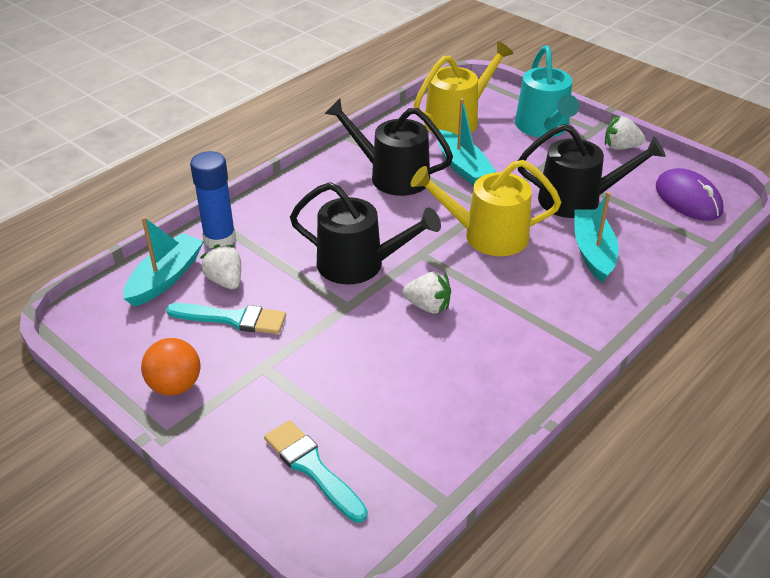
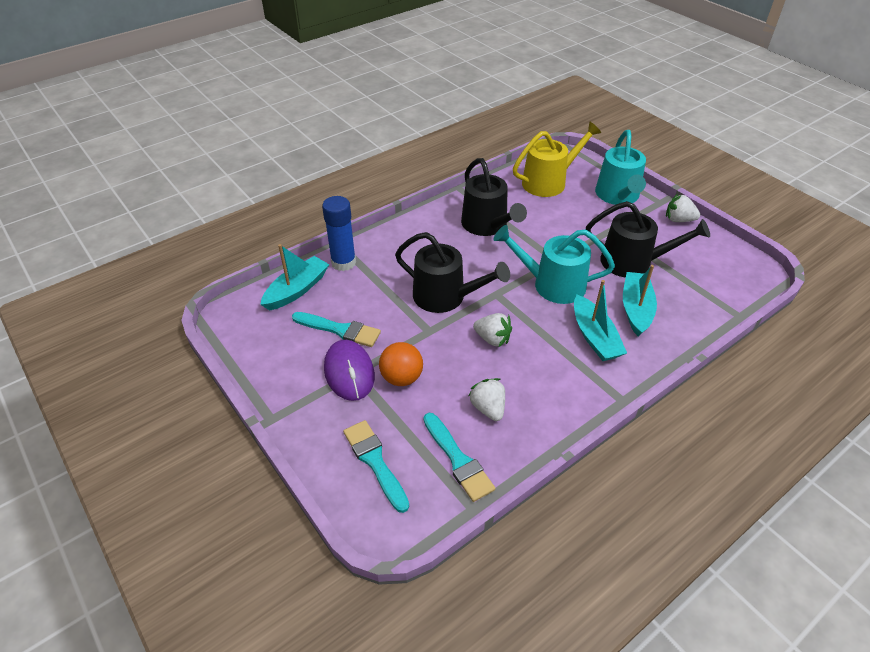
camera: 10 degrees right, 5 degrees up
orange ball [141,338,200,396] -> orange ball moved to [379,342,423,386]
white strawberry [200,244,241,289] -> white strawberry moved to [468,378,505,421]
black watering can [325,98,453,196] -> black watering can turned 150 degrees counterclockwise [461,158,527,236]
yellow watering can [411,160,561,256] -> turquoise watering can [493,225,615,304]
turquoise boat [438,99,496,186] -> turquoise boat moved to [574,280,627,361]
purple mouse [656,168,724,221] -> purple mouse moved to [324,340,375,401]
none -> turquoise brush [423,413,495,502]

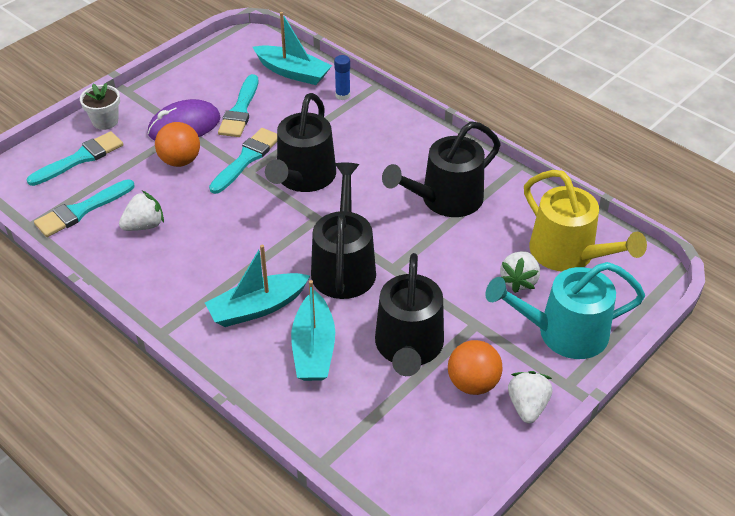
camera: 80 degrees right, 0 degrees up
blue glue stick [322,196,356,271] -> blue glue stick [334,55,350,100], size x0.54
white strawberry [473,313,512,348] -> white strawberry moved to [500,251,540,293]
turquoise watering can [493,225,615,304] -> black watering can [311,163,376,299]
turquoise boat [623,265,657,336] -> turquoise boat turned 90 degrees clockwise [291,280,335,381]
none -> white flower pot [80,83,120,130]
none -> turquoise brush [209,128,277,194]
none -> orange ball [448,340,503,395]

